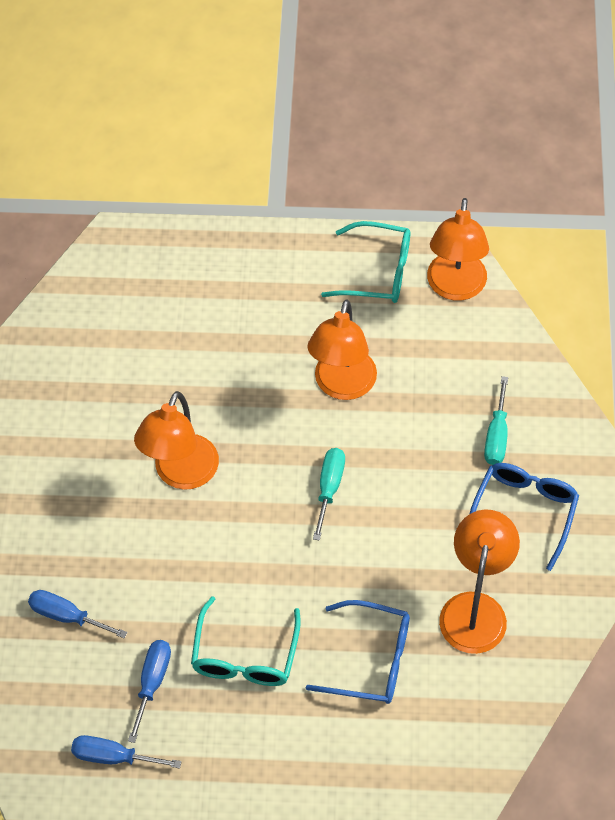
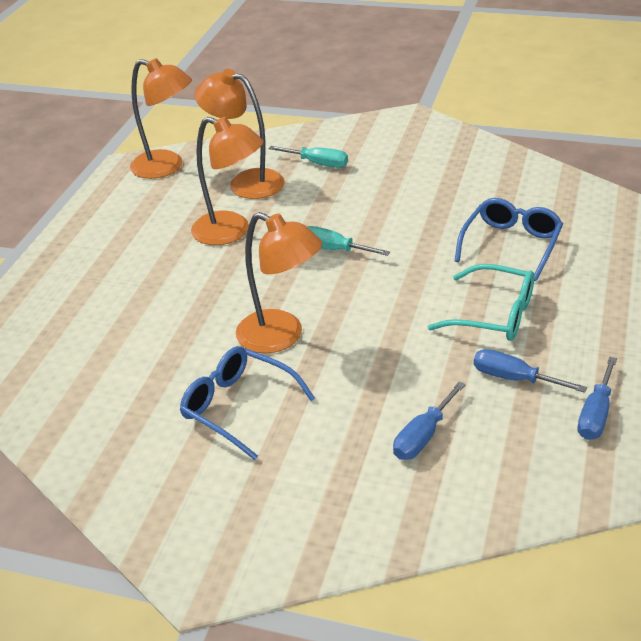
camera: 75 degrees left, 20 degrees down
turquoise glasses [321,221,410,303] -> none
orange lamp [439,510,520,654] -> orange lamp moved to [195,69,284,199]
blue glasses [470,463,579,571] -> blue glasses moved to [180,346,315,460]

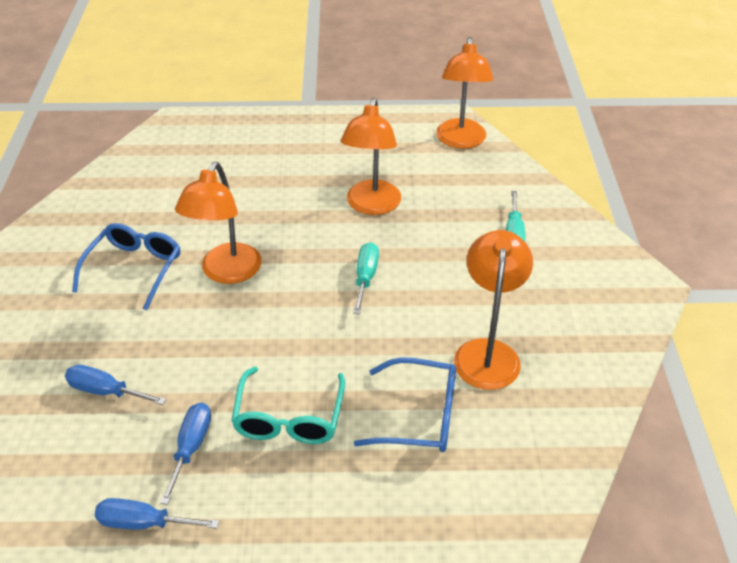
camera: 70 degrees right, 5 degrees up
orange lamp [195,69,284,199] -> orange lamp moved to [454,230,533,390]

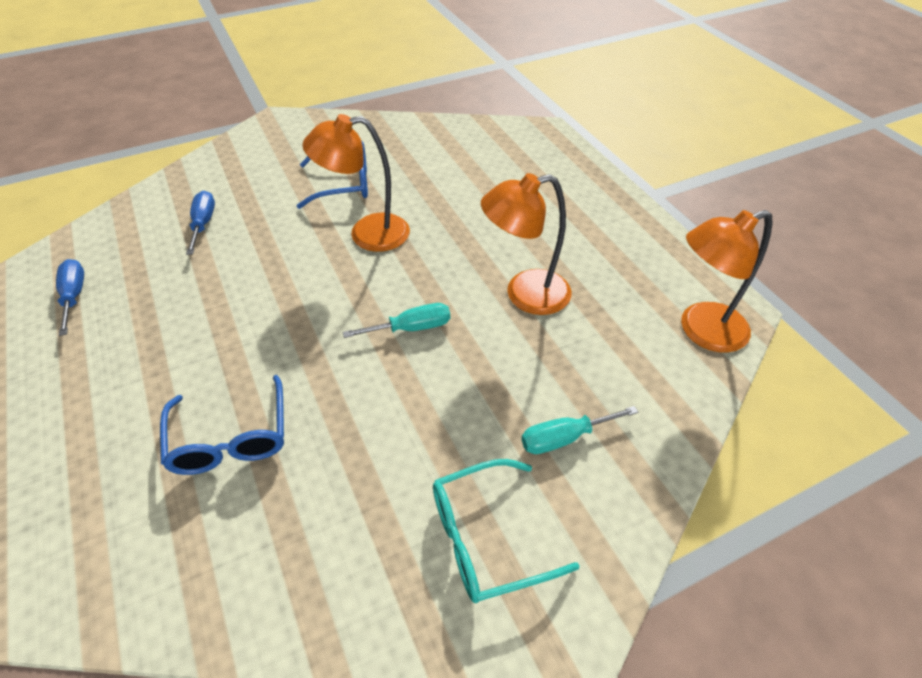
camera: 65 degrees right, 5 degrees up
blue screwdriver [160,402,211,505] -> none
turquoise glasses [231,367,345,444] -> turquoise glasses moved to [433,459,580,603]
orange lamp [454,230,533,390] -> none

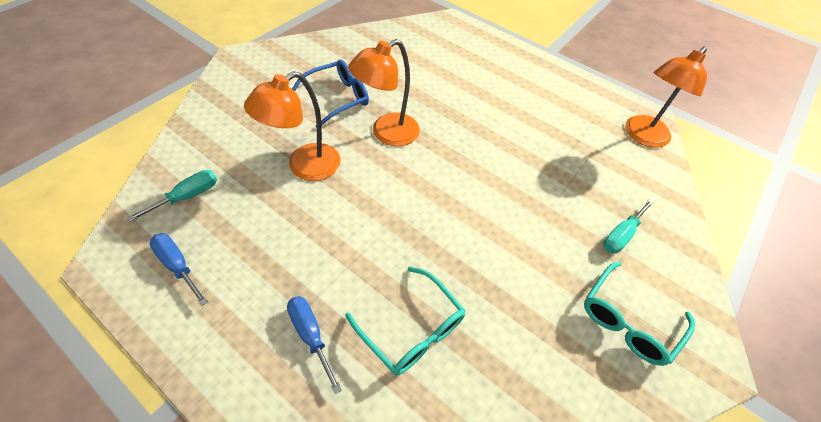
camera: 30 degrees left, 5 degrees up
blue glasses [160,375,284,475] -> turquoise glasses [345,266,466,375]
blue screwdriver [186,191,215,255] -> blue screwdriver moved to [287,296,342,395]
turquoise screwdriver [343,303,450,338] -> turquoise screwdriver moved to [127,170,217,222]
orange lamp [481,173,571,315] -> orange lamp moved to [244,71,340,181]

